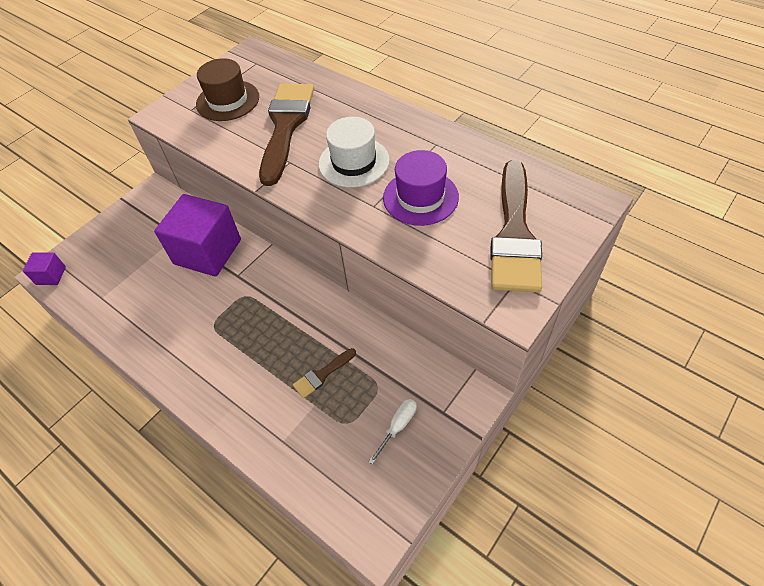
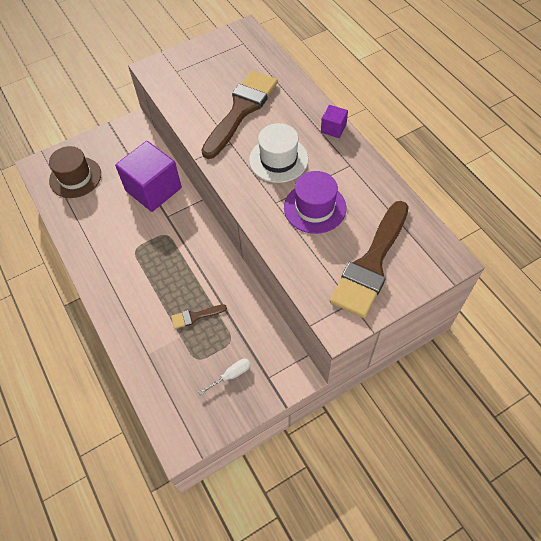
camera: 20 degrees right, 5 degrees up
purple cube [23,252,66,285] -> purple cube moved to [321,105,348,138]
brown hat [196,58,259,121] -> brown hat moved to [49,146,101,198]

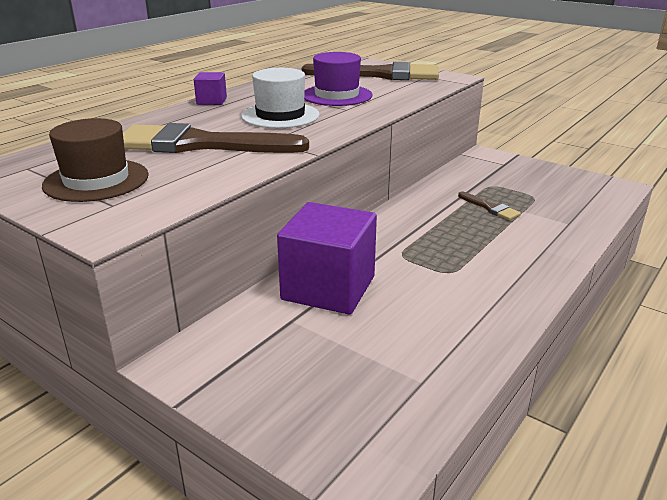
camera: 115 degrees left, 30 degrees down
brown hat [49,146,101,198] -> brown hat moved to [42,118,149,202]
white screwdriver [198,359,251,395] -> none

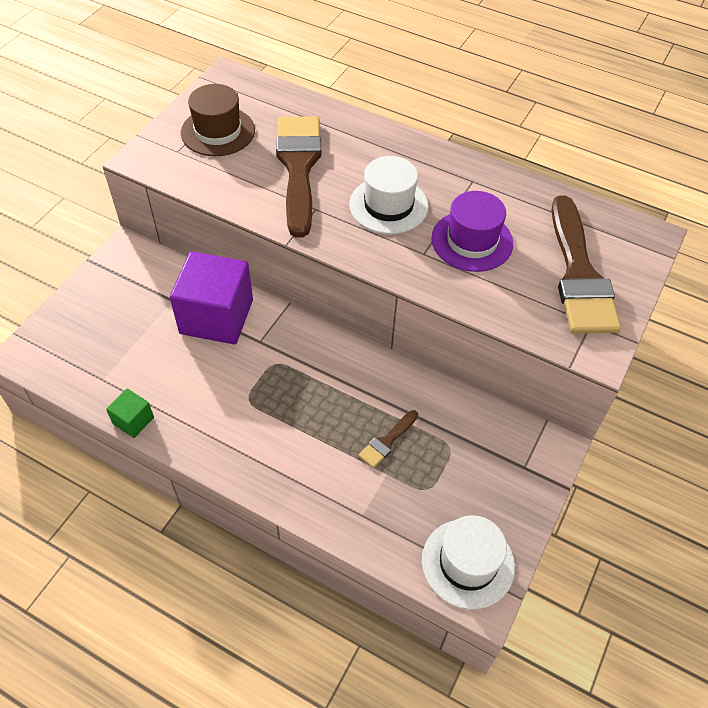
camera: 80 degrees right, 25 degrees up
purple cube [194,72,227,105] -> none
none -> green cube [106,388,154,438]
none -> white hat [422,515,515,610]

